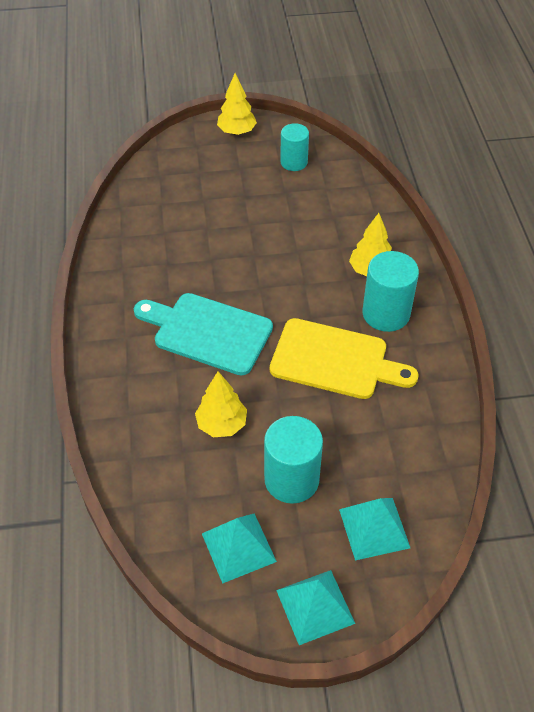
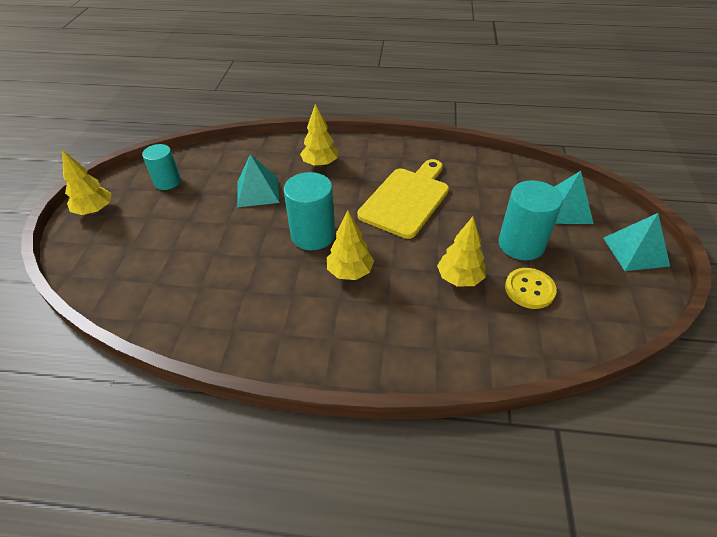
camera: 75 degrees left, 5 degrees down
turquoise cutting board [134,293,273,376] -> yellow tree [327,211,374,280]
turquoise pyramid [202,513,277,584] -> turquoise pyramid moved to [237,154,279,207]
turquoise cylinder [362,251,419,332] -> turquoise cylinder moved to [284,172,335,250]
none -> yellow button [505,268,557,309]

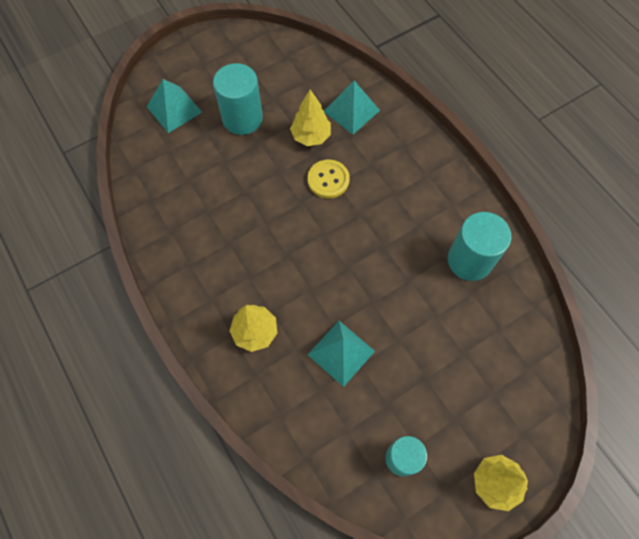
camera: 130 degrees left, 20 degrees up
turquoise cylinder [284,172,335,250] -> turquoise cylinder moved to [448,212,511,281]
yellow tree [327,211,374,280] -> none
yellow cutting board [357,159,449,239] -> none
yellow button [505,268,557,309] -> yellow button moved to [308,160,350,198]
turquoise pyramid [603,213,670,271] -> turquoise pyramid moved to [324,81,380,135]

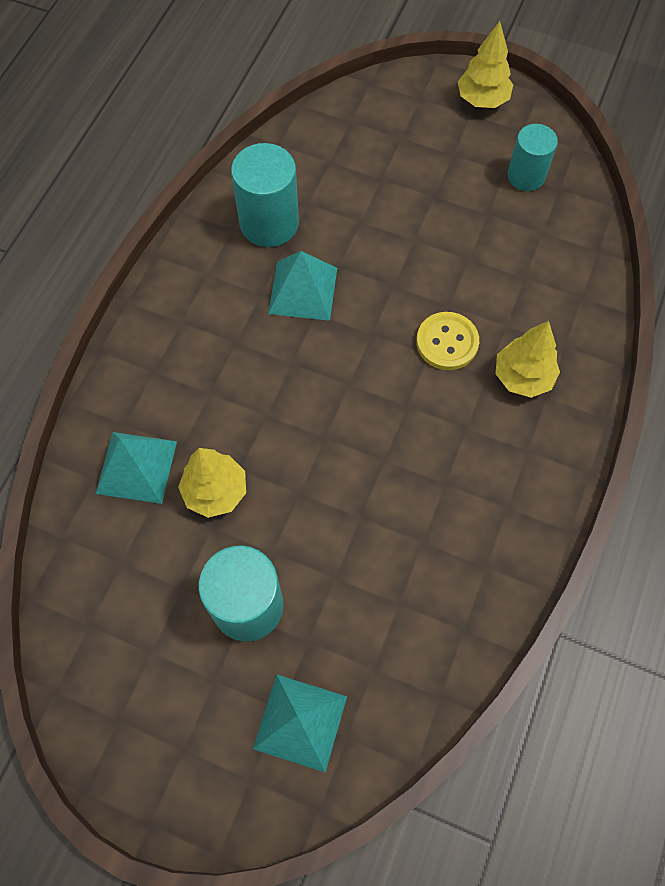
camera: 125 degrees left, 0 degrees up
turquoise pyramid [307,321,375,387] -> turquoise pyramid moved to [268,251,337,321]
yellow button [308,160,350,198] -> yellow button moved to [416,312,479,370]

